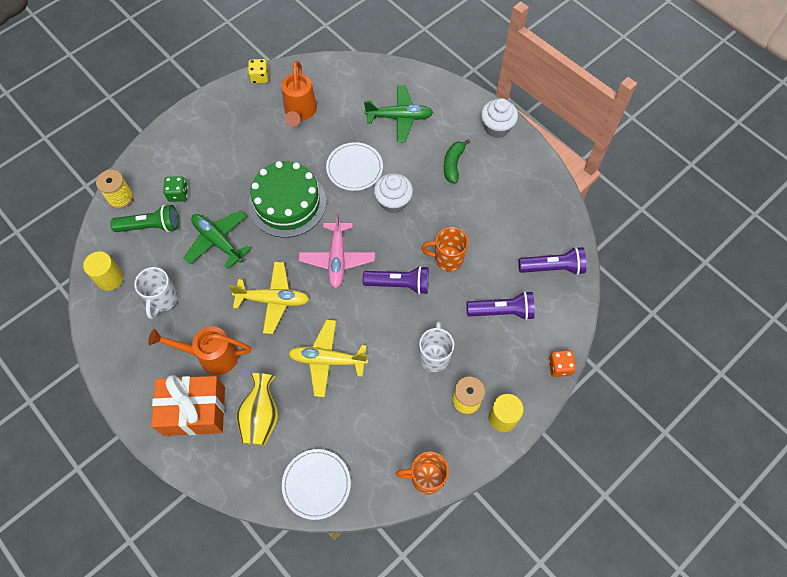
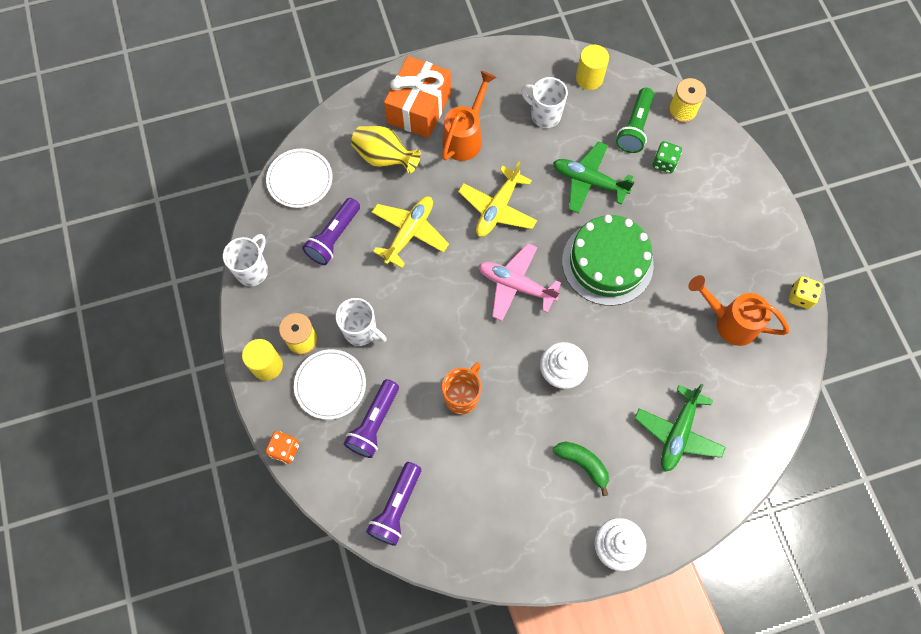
camera: 115 degrees right, 5 degrees up
green plane [183,210,251,269] -> green plane turned 135 degrees counterclockwise [553,142,635,213]
white plate [326,142,383,191] -> white plate moved to [294,349,366,420]
purple flashlight [362,266,429,295] -> purple flashlight moved to [302,198,360,265]
orange mug [396,452,449,495] -> white mug [223,234,268,286]

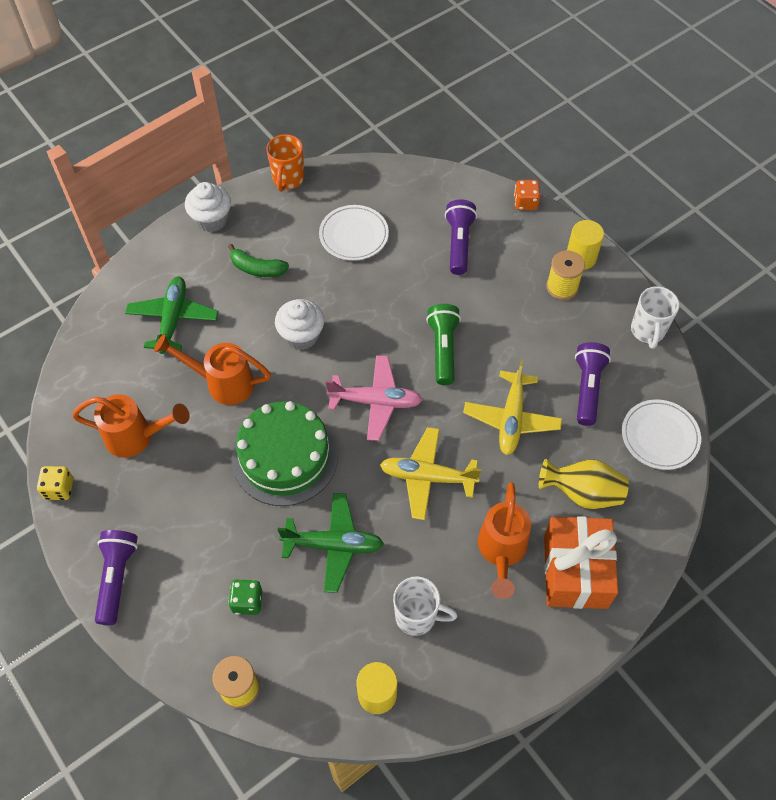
camera: 160 degrees right, 10 degrees down
white plate [294,349,366,420] -> white plate moved to [319,205,389,261]
white mug [336,298,387,346] -> none
purple flashlight [366,462,421,546] -> purple flashlight moved to [95,530,138,625]
orange mug [442,362,481,414] -> orange mug moved to [266,134,304,192]
yellow plane [458,161,537,237] -> yellow plane turned 90 degrees counterclockwise [380,427,481,520]
green flashlight [616,88,654,153] -> green flashlight moved to [426,304,461,385]
none -> orange watering can [154,334,271,405]

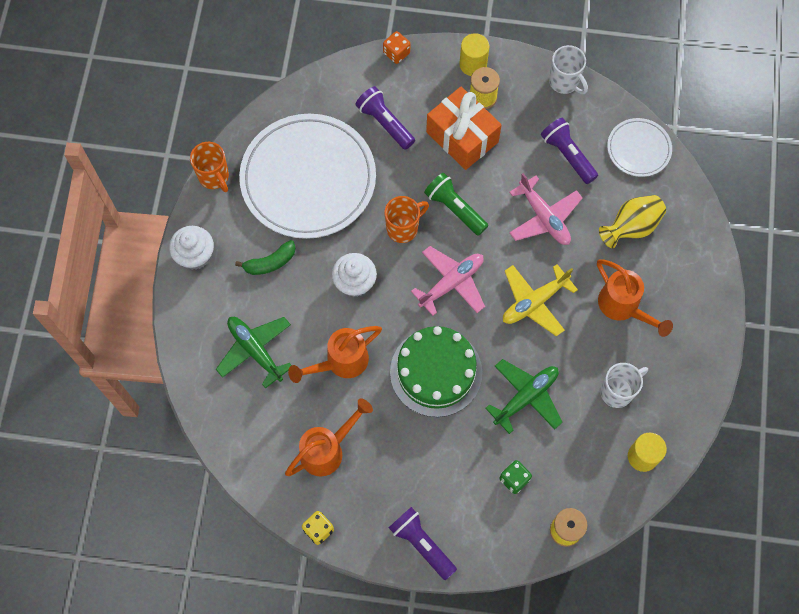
camera: 45 degrees left, 10 degrees up
white plate [319,205,389,261] -> white plate [239,114,376,239], size x2.08
yellow plane [463,360,562,455] -> pink plane [509,173,582,245]
orange gift [544,516,618,609] -> orange gift moved to [426,87,502,170]
none -> orange mug [384,196,429,243]

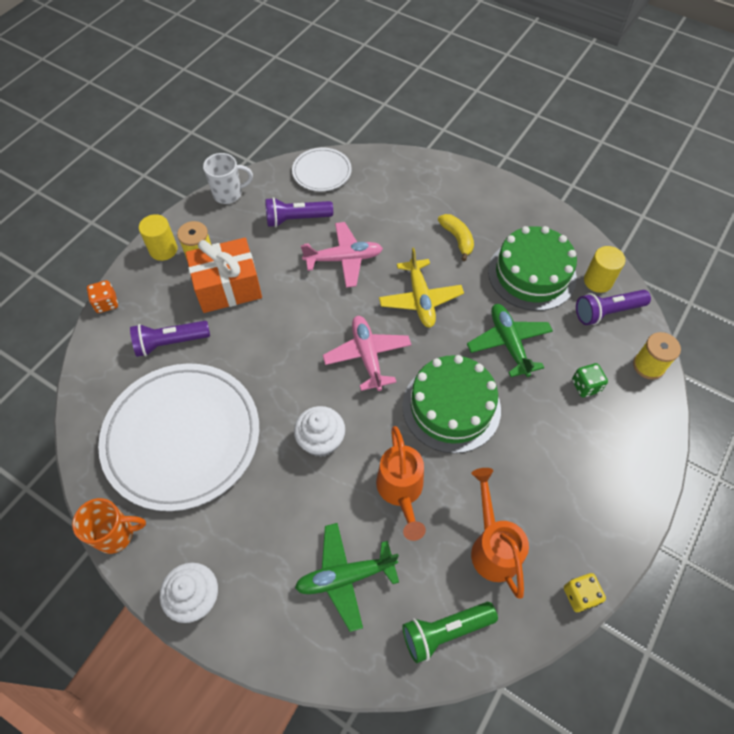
camera: 65 degrees left, 10 degrees down
green banana [235,240,296,275] -> none
orange mug [384,196,429,243] -> none
purple flashlight [389,507,457,580] -> purple flashlight moved to [576,290,651,325]
green flashlight [424,173,488,236] -> green flashlight moved to [402,602,498,663]
orange watering can [597,259,673,337] -> yellow banana [438,214,474,261]
yellow vase [599,195,666,248] -> none
white mug [600,363,648,408] -> green cake [488,226,577,311]

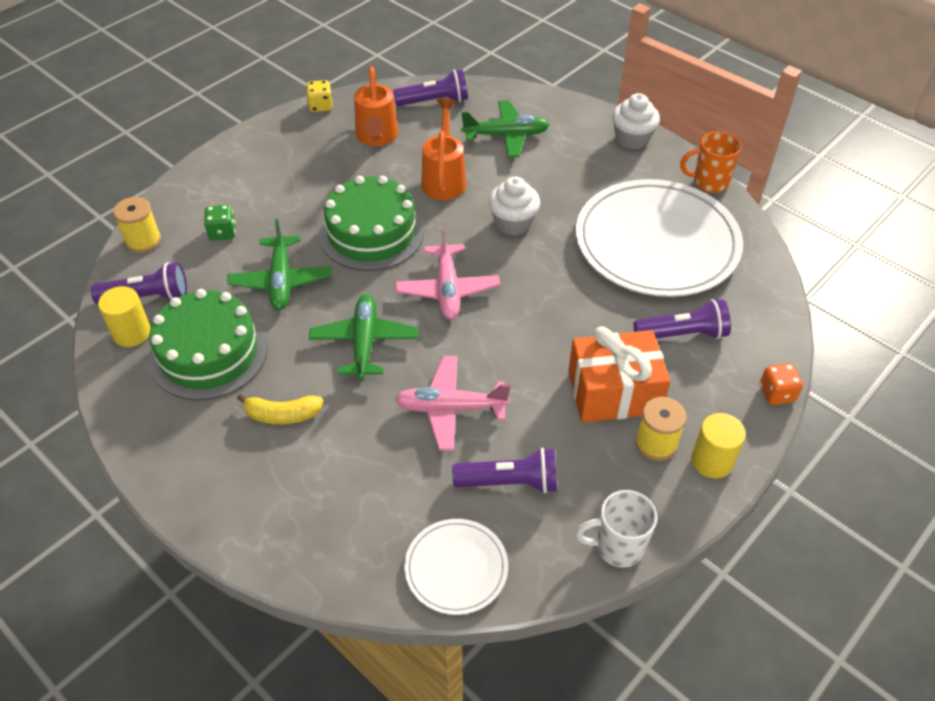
camera: 170 degrees left, 10 degrees down
yellow plane [379,248,464,328] -> green plane [309,294,419,380]
green flashlight [402,602,498,663] -> purple flashlight [393,69,468,106]
yellow banana [438,214,474,261] -> yellow banana turned 75 degrees counterclockwise [237,394,323,424]

